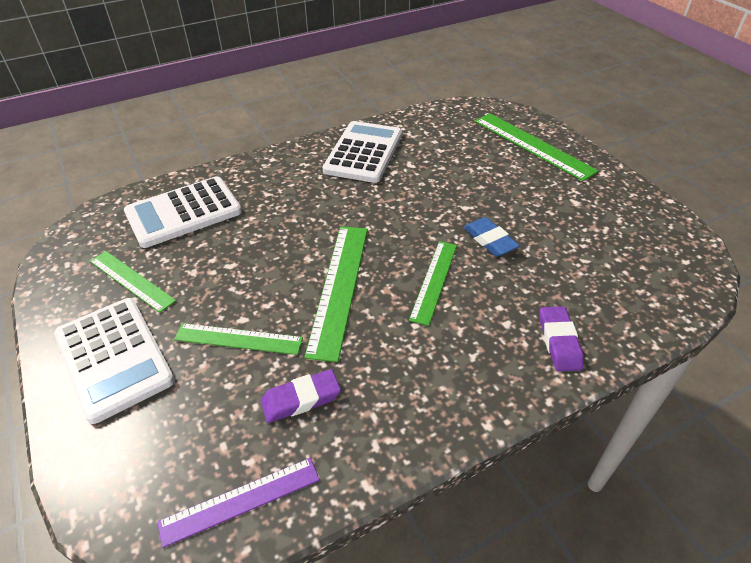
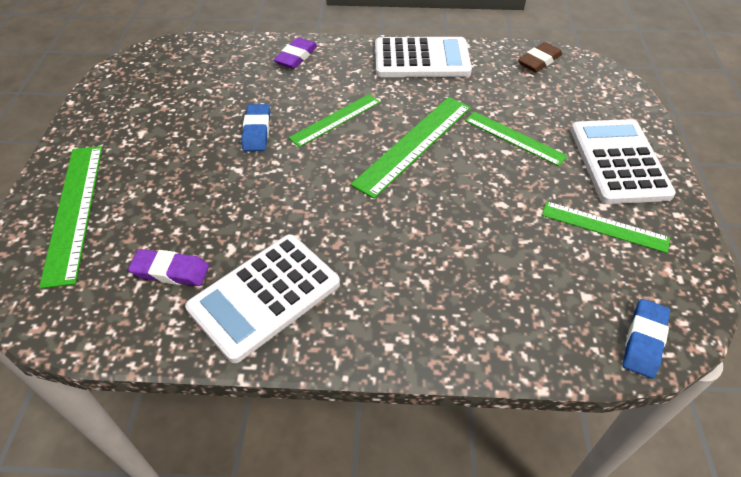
camera: 150 degrees left, 5 degrees up
green ruler [90,251,176,313] -> green ruler turned 45 degrees counterclockwise [542,201,670,253]
white calculator [124,176,242,248] -> white calculator moved to [375,37,472,77]
purple ruler [157,458,320,548] -> brown eraser [518,42,562,72]
purple eraser [260,369,341,423] -> purple eraser moved to [128,249,209,286]
none -> blue eraser [623,299,670,379]

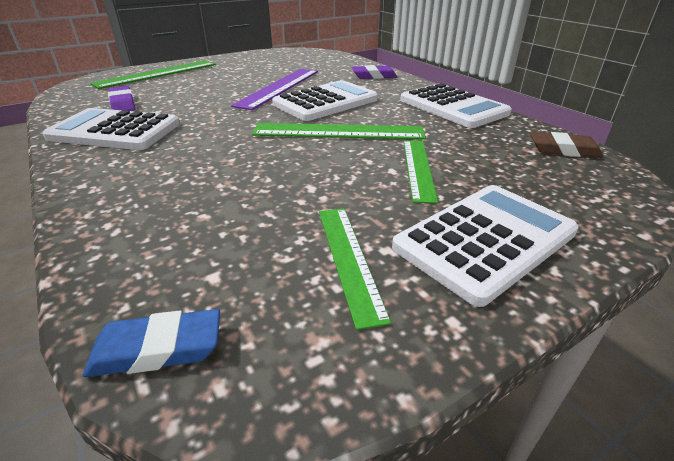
camera: 55 degrees right, 15 degrees down
blue eraser [242,104,270,151] -> purple ruler [231,69,318,110]
green ruler [288,94,380,147] -> white calculator [272,80,378,121]

